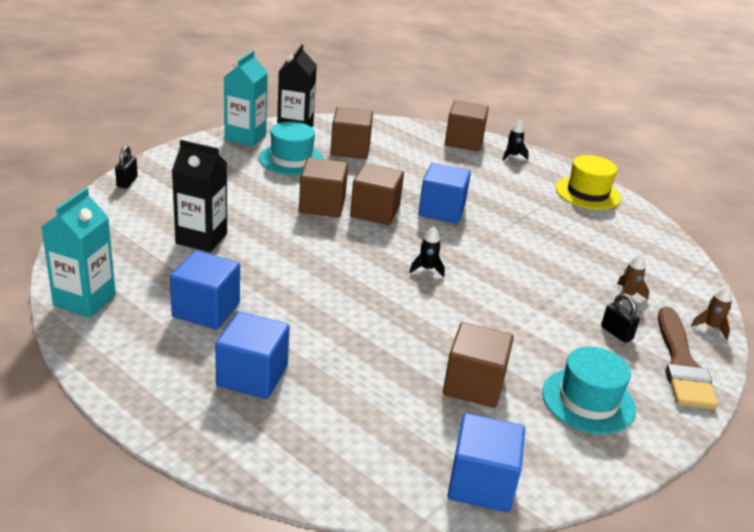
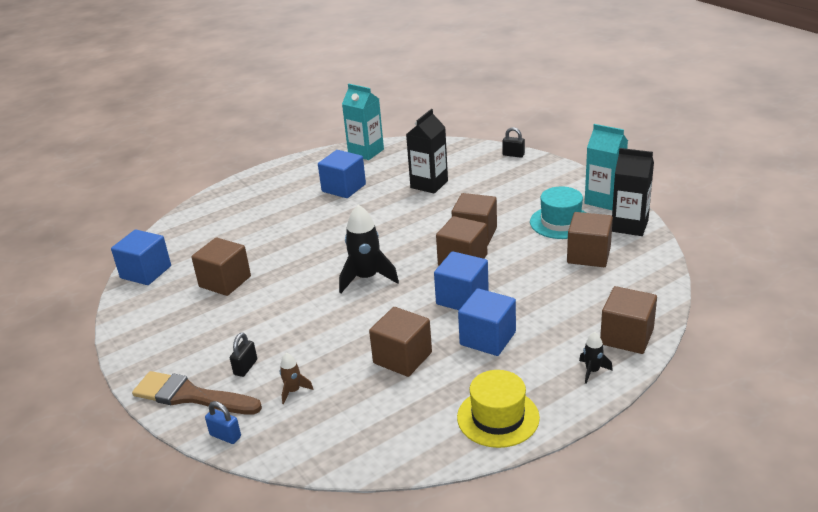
camera: 110 degrees right, 0 degrees up
blue cube [215,311,290,399] -> blue cube moved to [458,288,516,356]
black rocket [409,226,445,277] -> black rocket [339,205,399,293], size x2.01
turquoise hat [542,346,636,434] -> none
black padlock [601,293,640,343] -> black padlock turned 45 degrees counterclockwise [230,333,257,377]
brown rocket [691,285,732,340] -> blue padlock [205,401,241,444]
none -> brown cube [369,307,432,377]

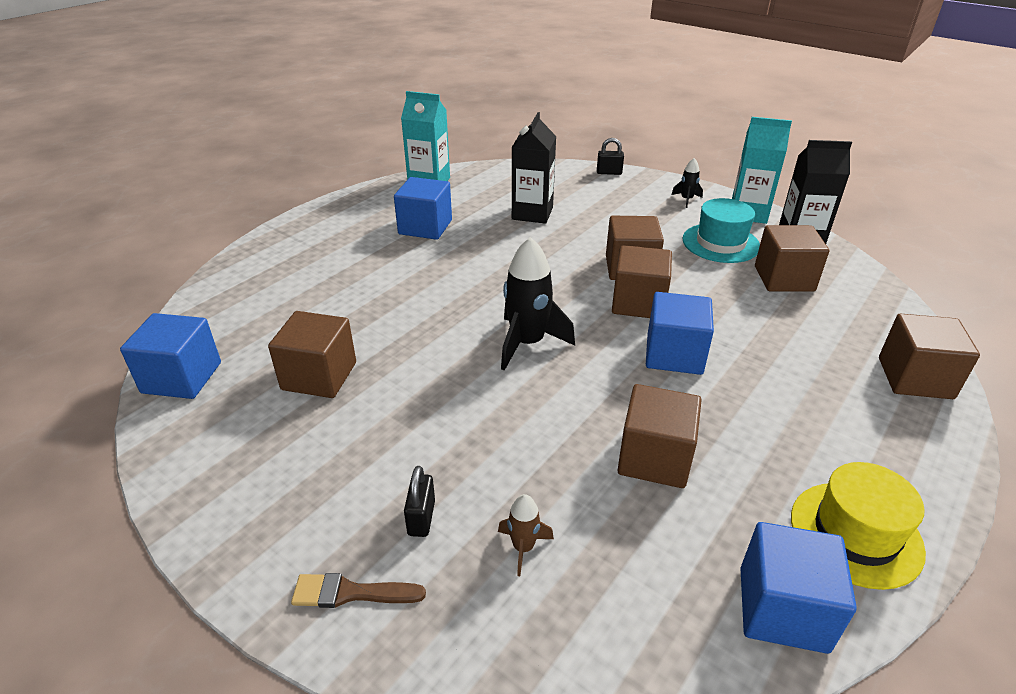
camera: 20 degrees left, 5 degrees up
brown brush [132,371,262,415] -> brown brush [291,573,426,608], size x0.55
blue padlock [205,401,241,444] -> none
blue cube [458,288,516,356] -> blue cube moved to [740,522,857,654]
black rocket [579,332,613,384] -> black rocket moved to [671,158,703,208]

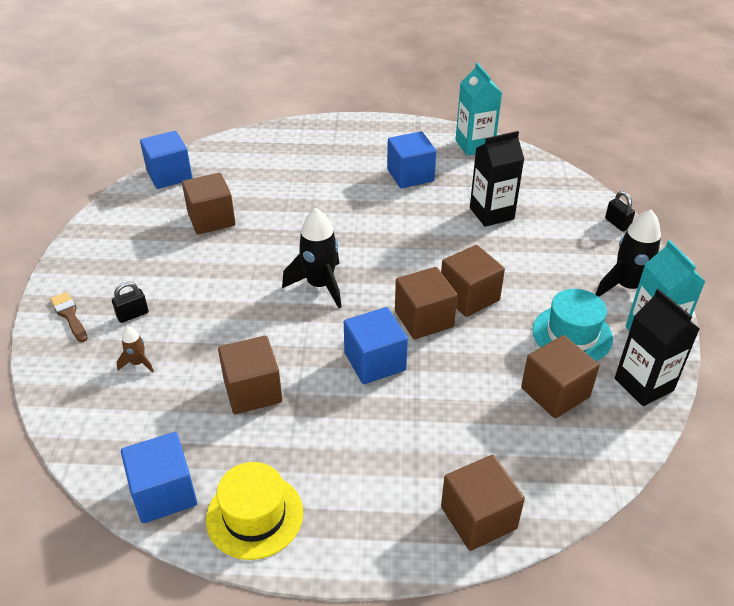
camera: 55 degrees right, 5 degrees up
black rocket [671,158,703,208] -> black rocket [595,210,661,297], size x2.01

